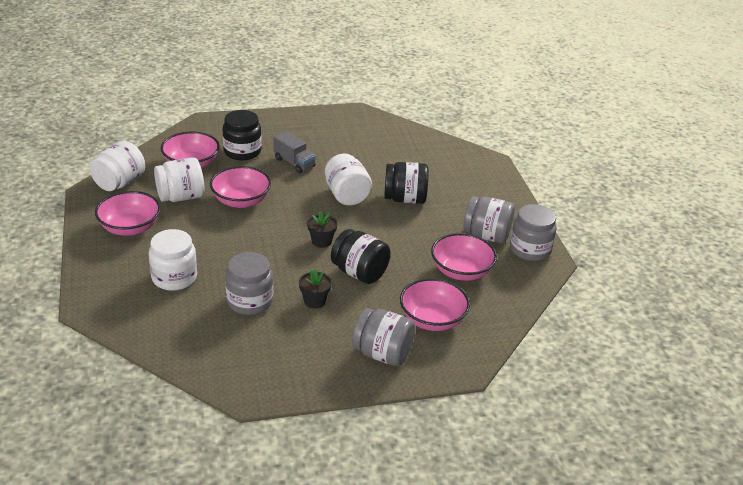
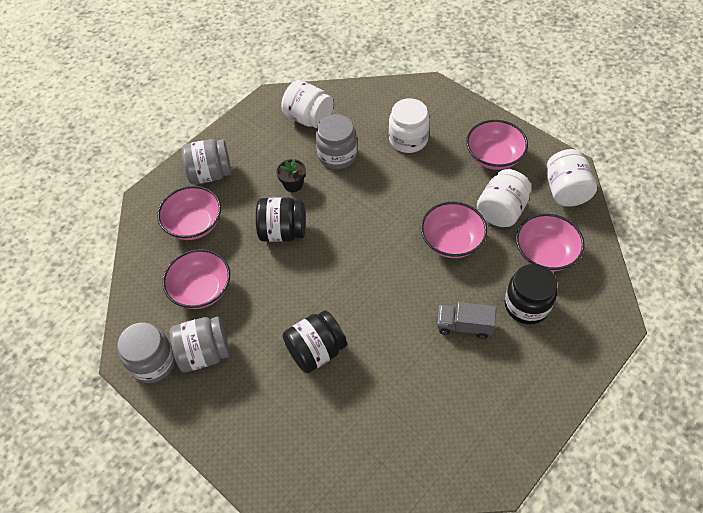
camera: 150 degrees right, 20 degrees up
black flower pot [307,211,338,248] -> none
white jar [325,154,372,206] -> white jar moved to [281,80,334,128]

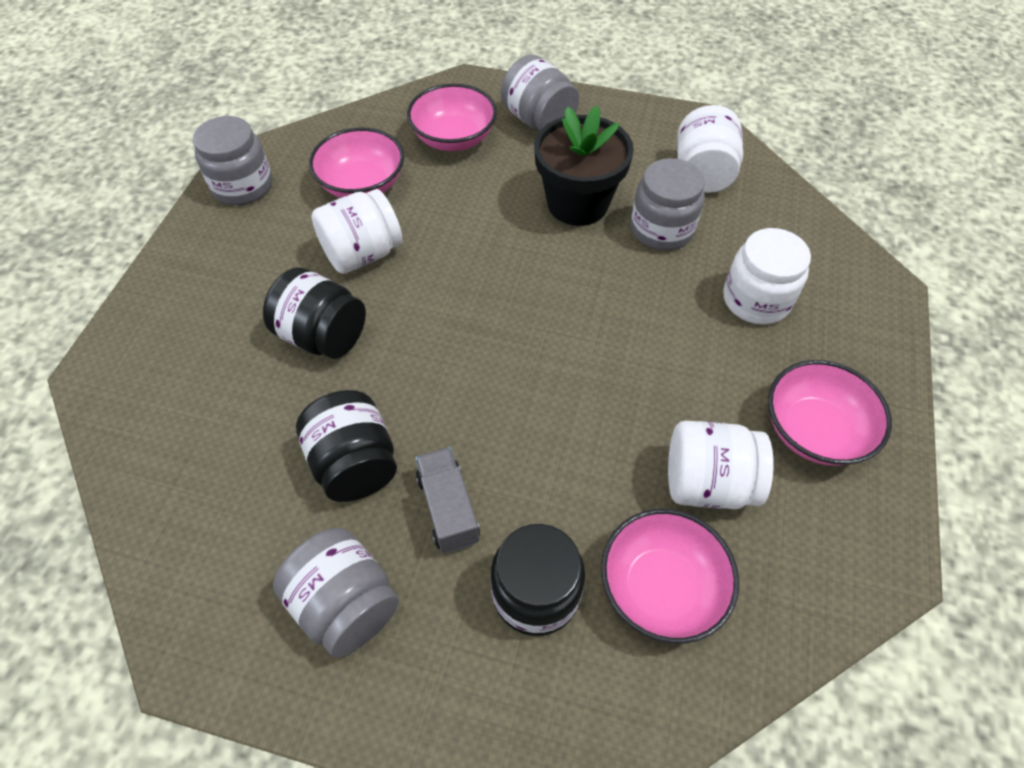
camera: 60 degrees right, 0 degrees up
grey jar [170,316,230,372] -> grey jar moved to [273,528,399,658]
black jar [256,197,305,242] -> black jar moved to [296,390,397,502]
black flower pot [276,159,306,192] -> black flower pot [534,106,634,226], size x2.07
pink bowl [421,202,487,258] -> none
white jar [547,149,597,207] -> white jar moved to [311,189,402,274]

